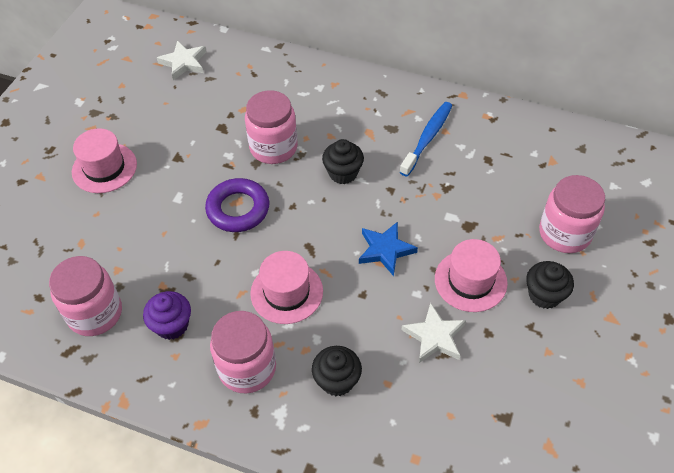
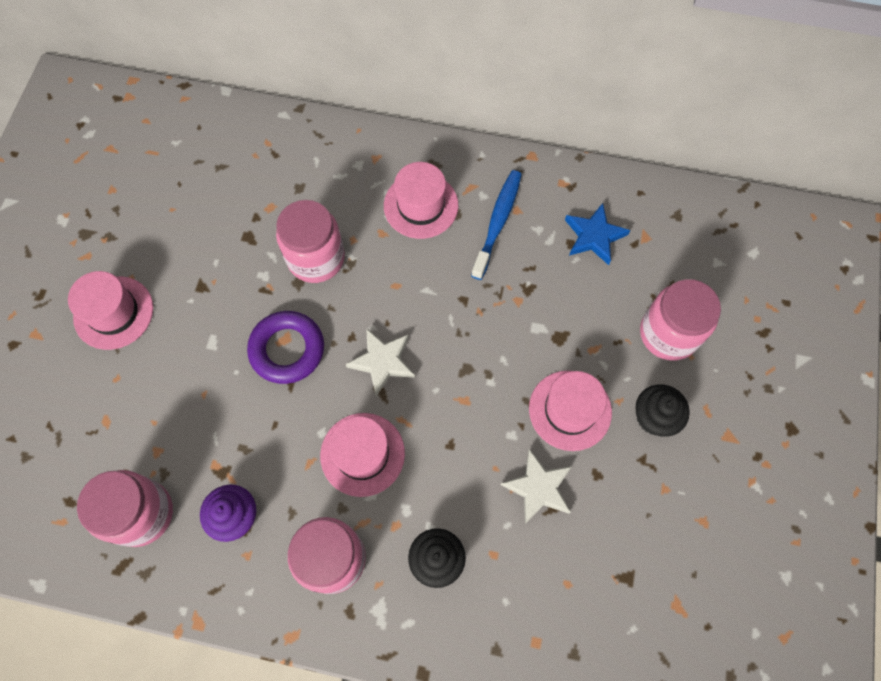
camera: 10 degrees left, 15 degrees up
white star [157,41,206,80] -> white star moved to [346,328,415,396]
black cupcake [322,139,364,184] -> none
blue star [359,222,418,276] -> blue star moved to [565,203,630,265]
none -> pink hat [384,162,458,239]

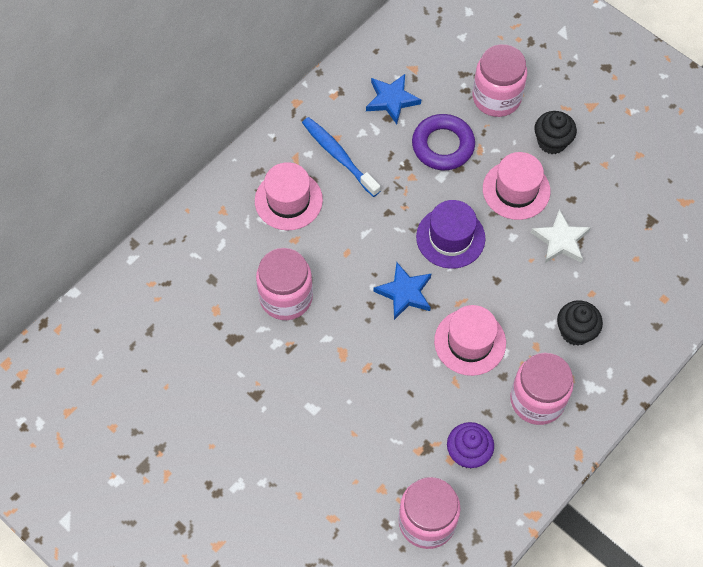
camera: 60 degrees left, 5 degrees down
pink hat [68,271,153,350] -> none
purple ring [247,311,324,384] -> purple ring moved to [412,114,475,170]
white star [346,328,415,396] -> blue star [373,262,431,320]
none -> purple hat [416,200,485,269]

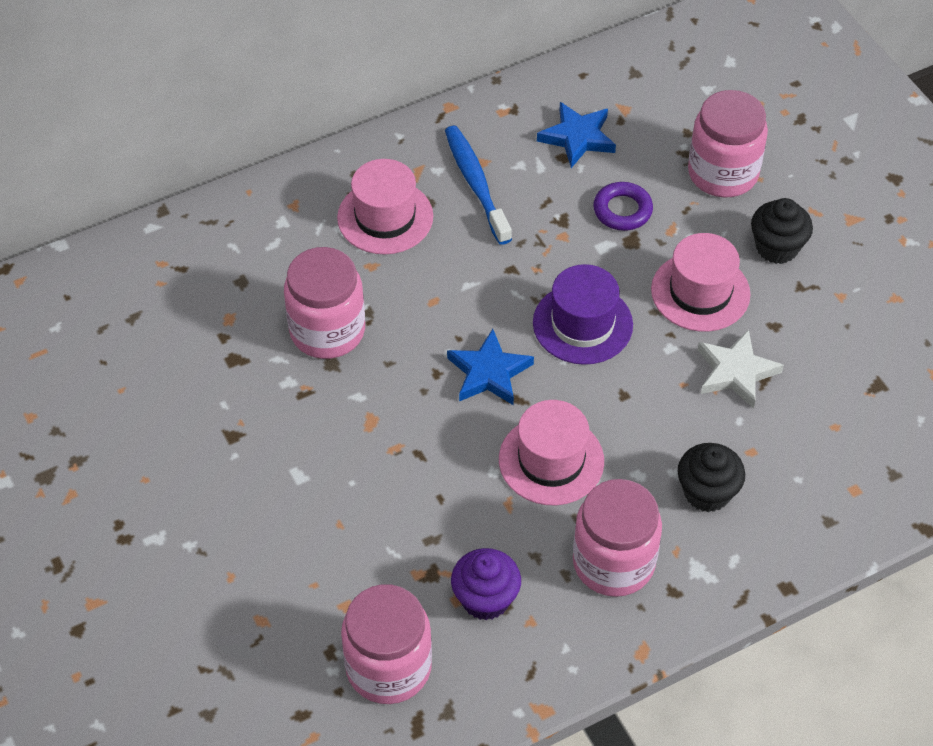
camera: 20 degrees right, 10 degrees down
purple ring [412,114,475,170] -> purple ring [593,182,653,231], size x0.66

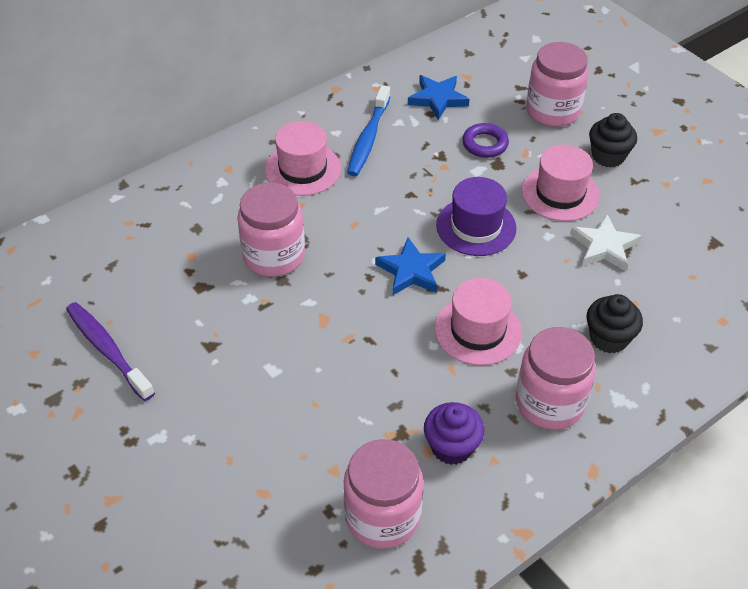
camera: 10 degrees left, 5 degrees down
blue toothbrush [445,126,512,245] -> blue toothbrush turned 135 degrees counterclockwise [347,85,390,176]
none -> purple toothbrush [66,302,155,401]

